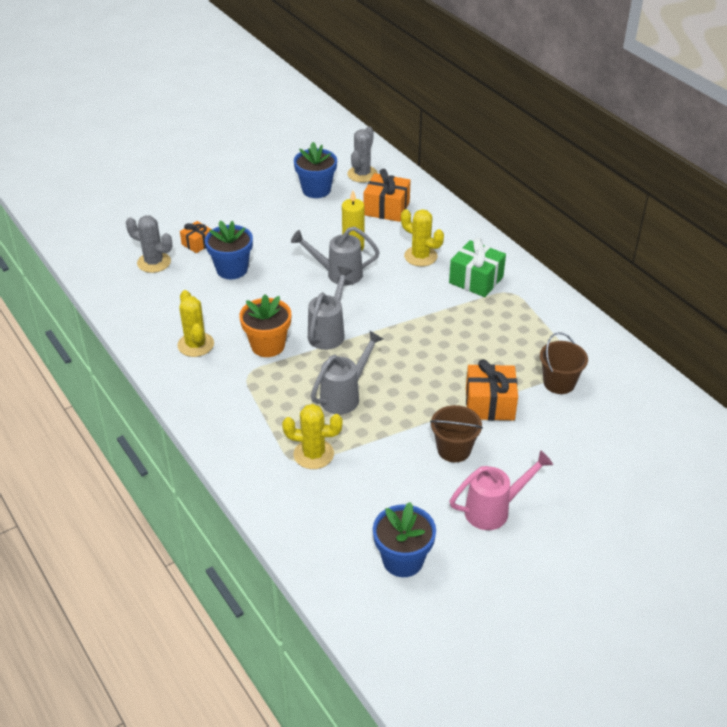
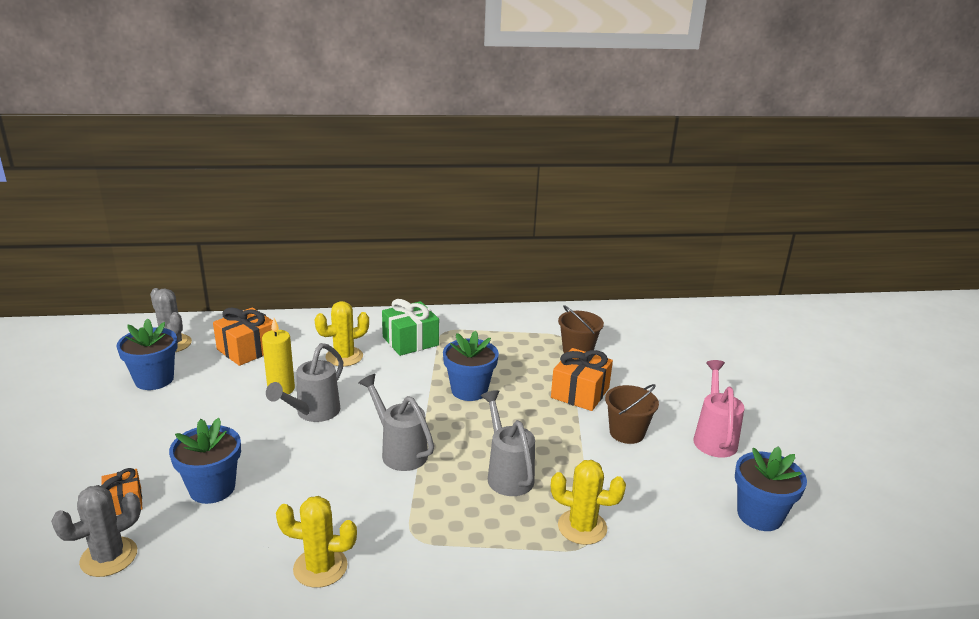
camera: 65 degrees left, 15 degrees down
orange flower pot [239,294,291,357] -> none
yellow cactus [282,404,343,469] -> yellow cactus turned 75 degrees clockwise [551,460,626,545]
none -> blue flower pot [443,331,499,401]

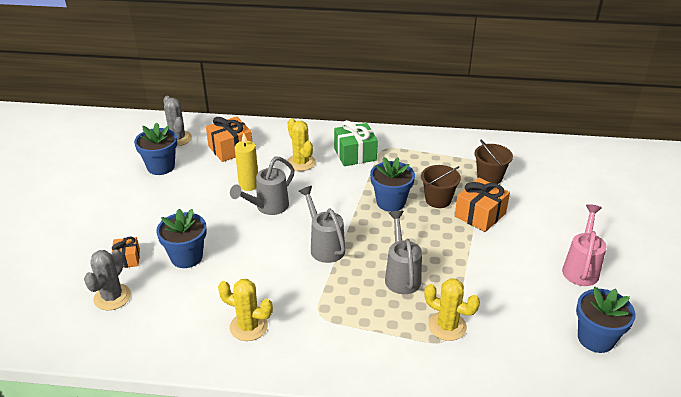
camera: 15 degrees right, 10 degrees up
grey cactus [51,485,141,577] -> grey cactus turned 45 degrees counterclockwise [84,249,131,310]
yellow cactus [314,301,369,366] -> yellow cactus turned 75 degrees clockwise [287,118,316,171]
brown bucket [605,384,659,444] -> brown bucket moved to [421,165,461,208]

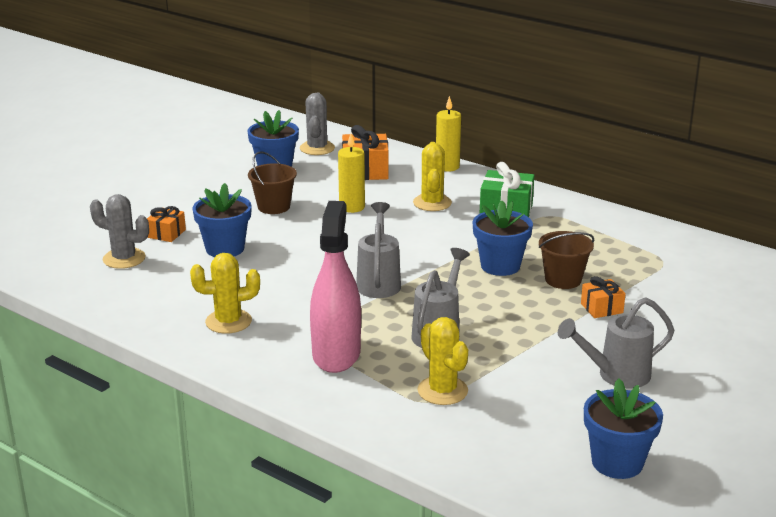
camera: 30 degrees right, 10 degrees down
grey cactus [84,249,131,310] -> grey cactus turned 60 degrees clockwise [90,194,149,269]
yellow cactus [218,279,273,341] -> yellow cactus turned 60 degrees counterclockwise [190,253,260,334]
grey watering can [230,156,295,215] -> grey watering can moved to [558,297,674,388]
orange gift [455,178,510,232] -> orange gift [581,276,626,318], size x0.59
brown bucket [474,140,513,184] -> brown bucket moved to [248,151,297,214]
pink watering can [562,204,607,286] -> none
none -> pink spray bottle [310,201,361,373]
none -> yellow candle [436,96,461,172]

